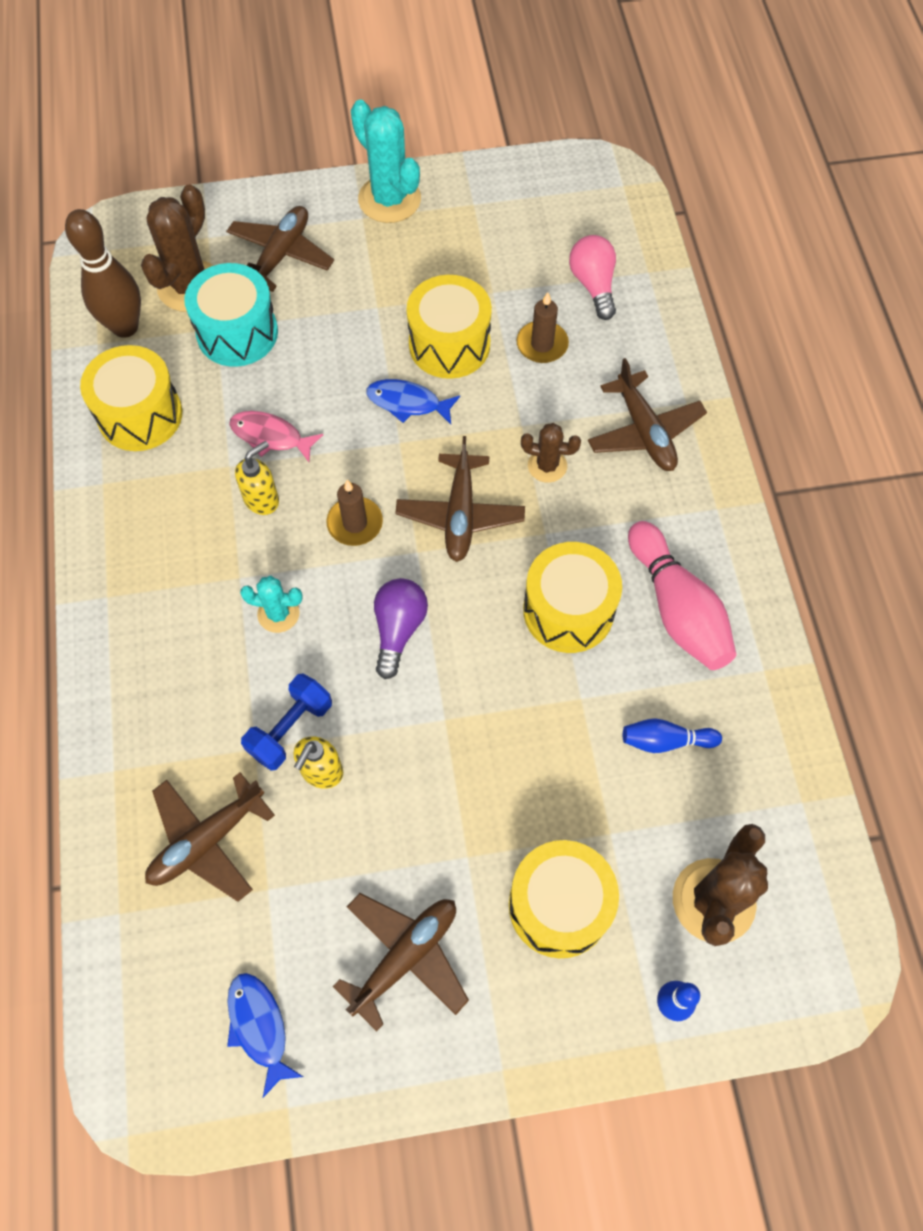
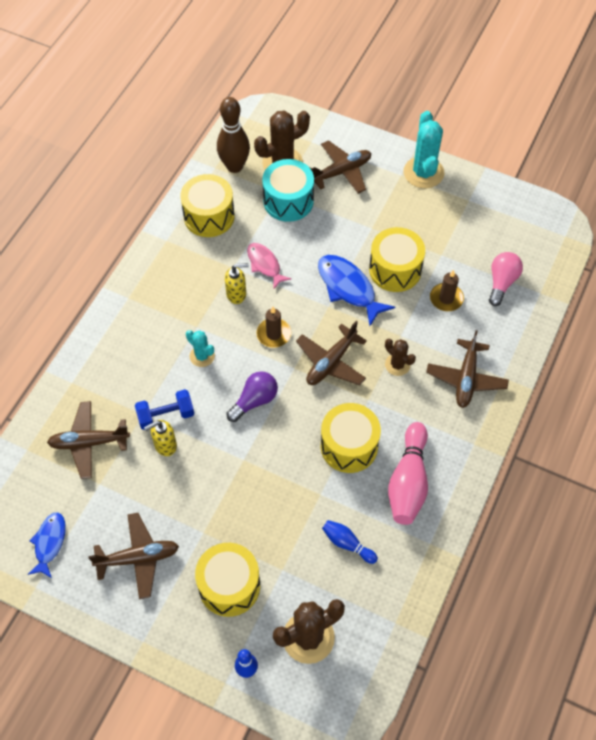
camera: 35 degrees right, 5 degrees down
blue fish [366,379,460,424] -> blue fish [318,255,395,326], size x1.56

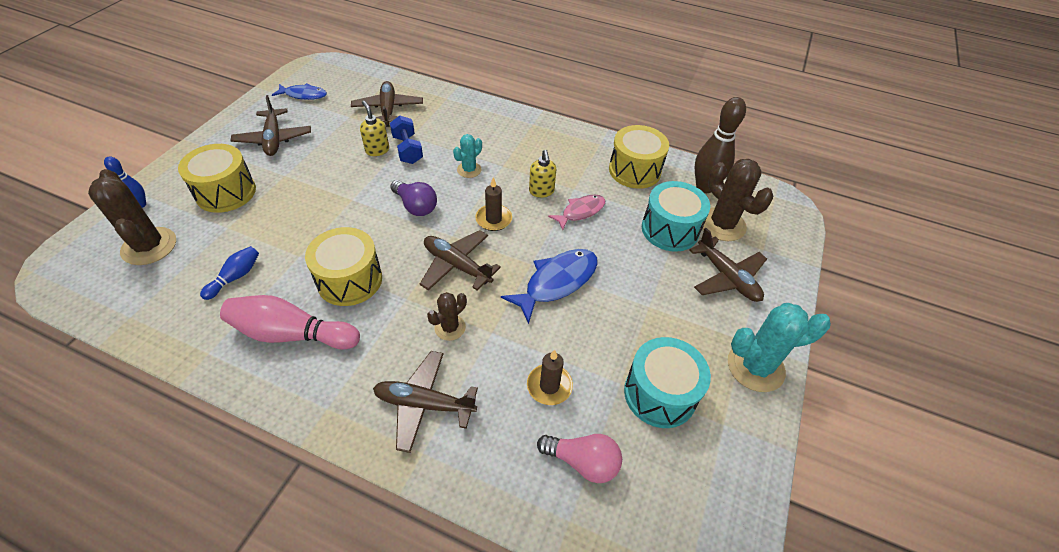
camera: 85 degrees right, 10 degrees down
yellow drum [369,227,425,292] -> none
none -> turquoise drum [624,337,711,428]

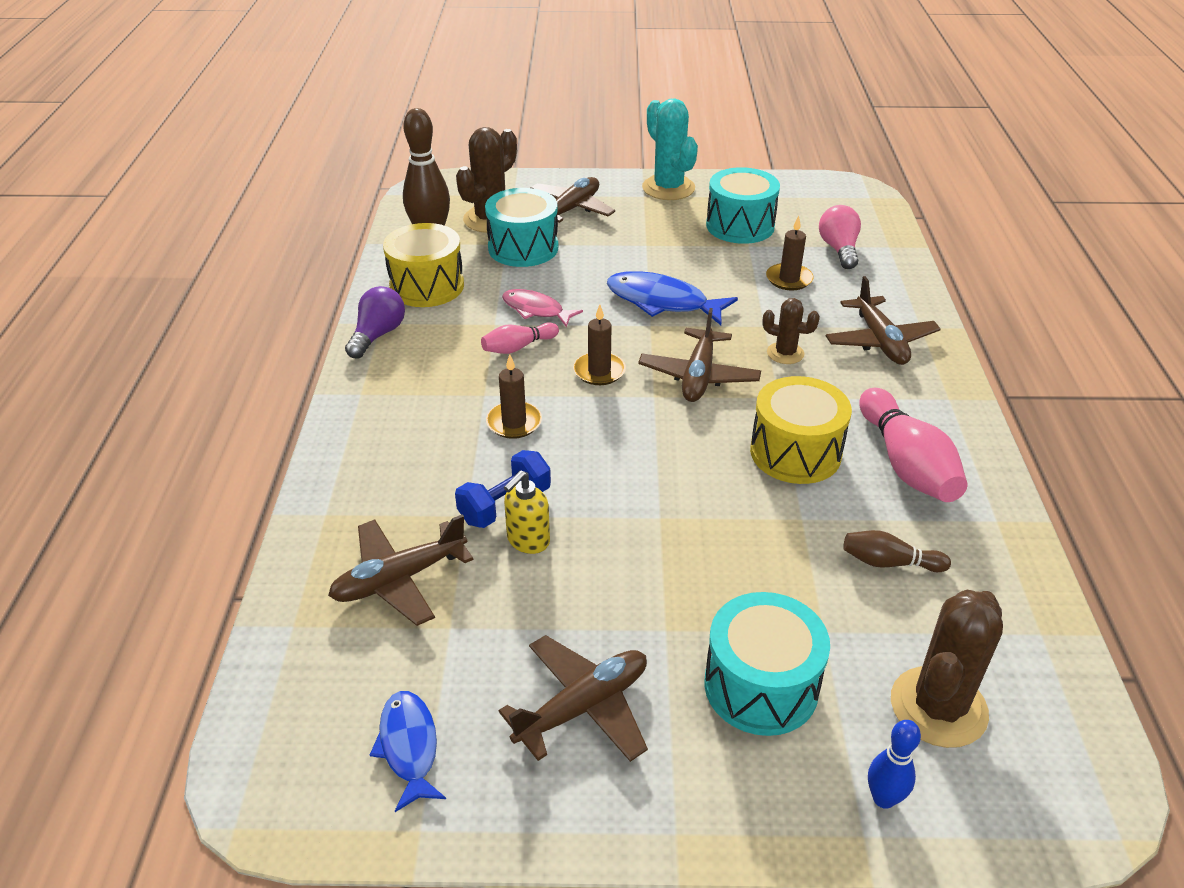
camera: 110 degrees left, 10 degrees down
yellow drum [178,144,256,213] -> turquoise drum [704,592,830,736]
blue bowling pin [200,246,259,300] -> brown bowling pin [843,530,951,572]
purple light bulb [390,180,437,216] -> purple light bulb moved to [345,286,405,359]
turquoise cactus [453,134,482,178] -> brown candle [486,355,542,439]
yellow soap dispenser [529,150,556,198] -> pink bowling pin [481,322,559,354]

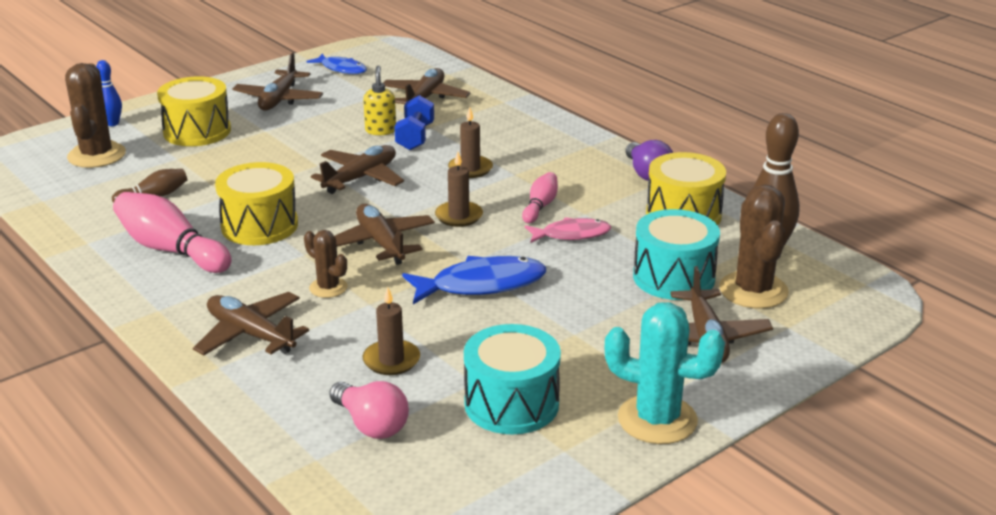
camera: 140 degrees right, 10 degrees down
turquoise drum [704,592,830,736] -> yellow drum [157,76,231,146]
brown cactus [762,298,820,364] -> brown cactus turned 60 degrees clockwise [304,230,348,298]
none -> brown plane [311,145,404,194]

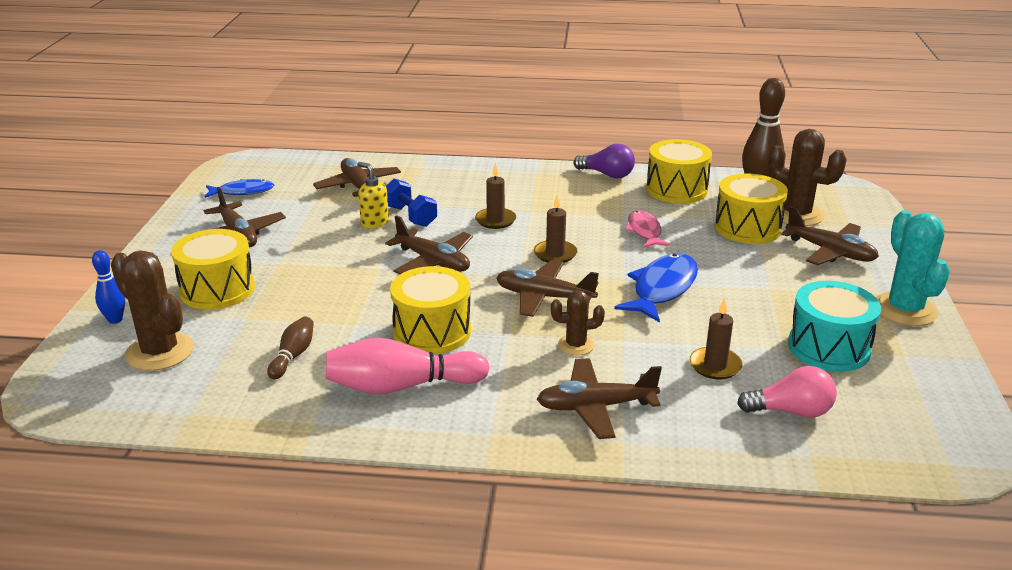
camera: 45 degrees left, 0 degrees up
brown plane [311,145,404,194] -> brown plane turned 135 degrees clockwise [385,215,473,274]
pink bowling pin [522,172,558,223] -> none
pink fish [525,217,611,243] -> pink fish turned 45 degrees counterclockwise [625,210,670,248]
turquoise cactus [604,302,725,444] -> turquoise cactus turned 75 degrees counterclockwise [876,210,950,326]
turquoise drum [633,209,720,300] -> yellow drum [715,173,788,244]

